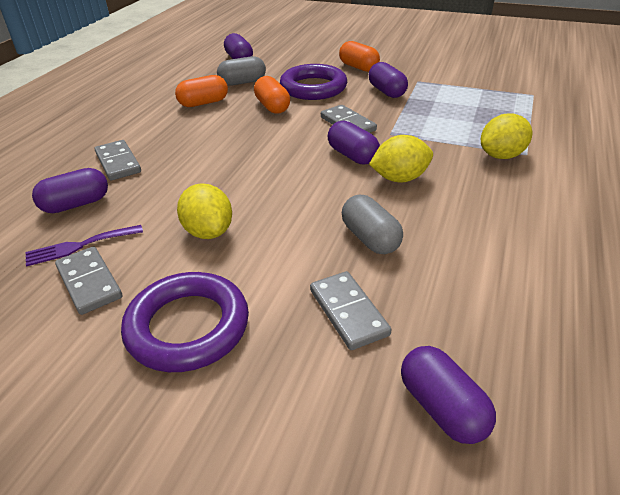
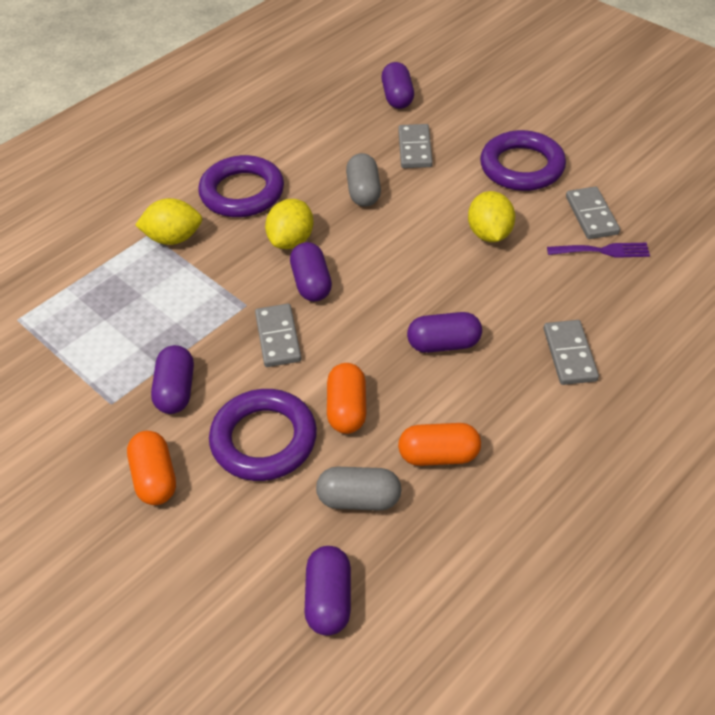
camera: 155 degrees left, 10 degrees up
purple capsule [32,168,108,213] -> purple capsule moved to [407,312,482,353]
yellow lemon [369,135,433,183] -> yellow lemon turned 75 degrees counterclockwise [265,199,314,249]
none -> purple ring [198,155,284,217]

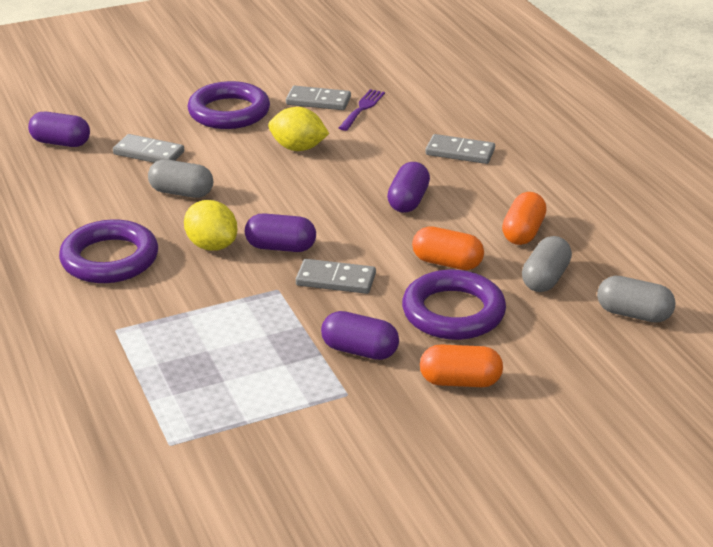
camera: 70 degrees left, 15 degrees down
yellow lemon [135,198,202,245] -> none
purple capsule [305,546,351,636] -> grey capsule [597,276,676,323]

